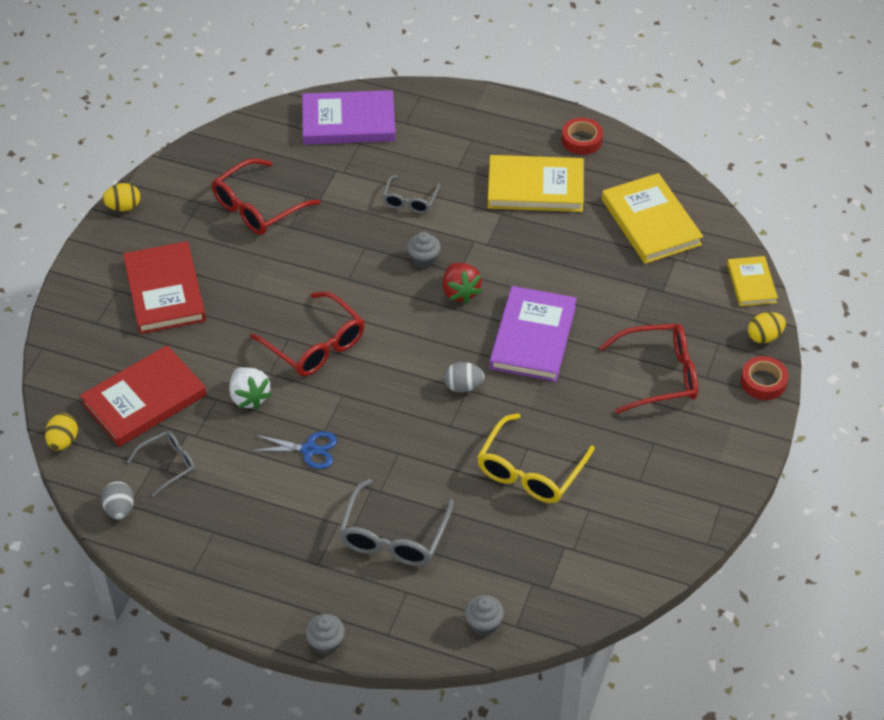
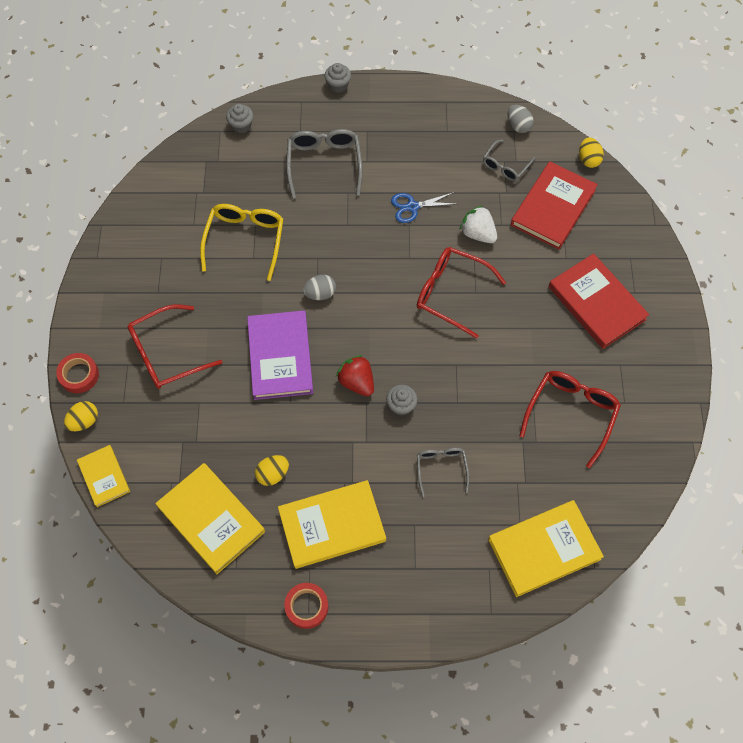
camera: 160 degrees right, 15 degrees up
yellow egg [102,183,140,211] -> yellow egg moved to [255,455,289,486]
purple book [302,90,396,145] -> yellow book [488,500,604,597]

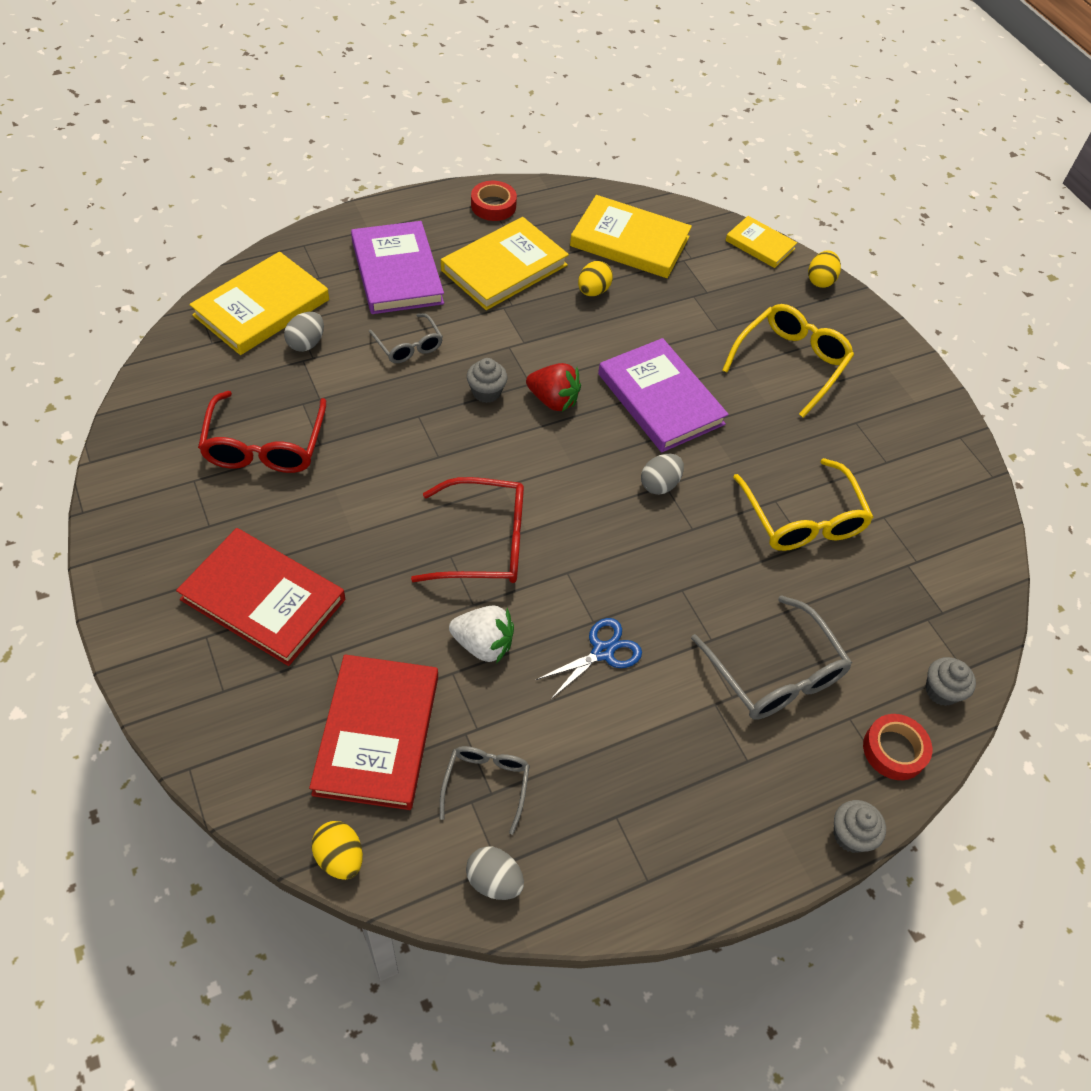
camera: 150 degrees right, 10 degrees down
red tape [56,353,99,393] -> red tape moved to [863,714,932,780]
red glasses [128,304,222,389] -> yellow glasses [722,304,854,418]
none -> grey egg [284,312,324,352]
none -> purple book [351,221,444,314]

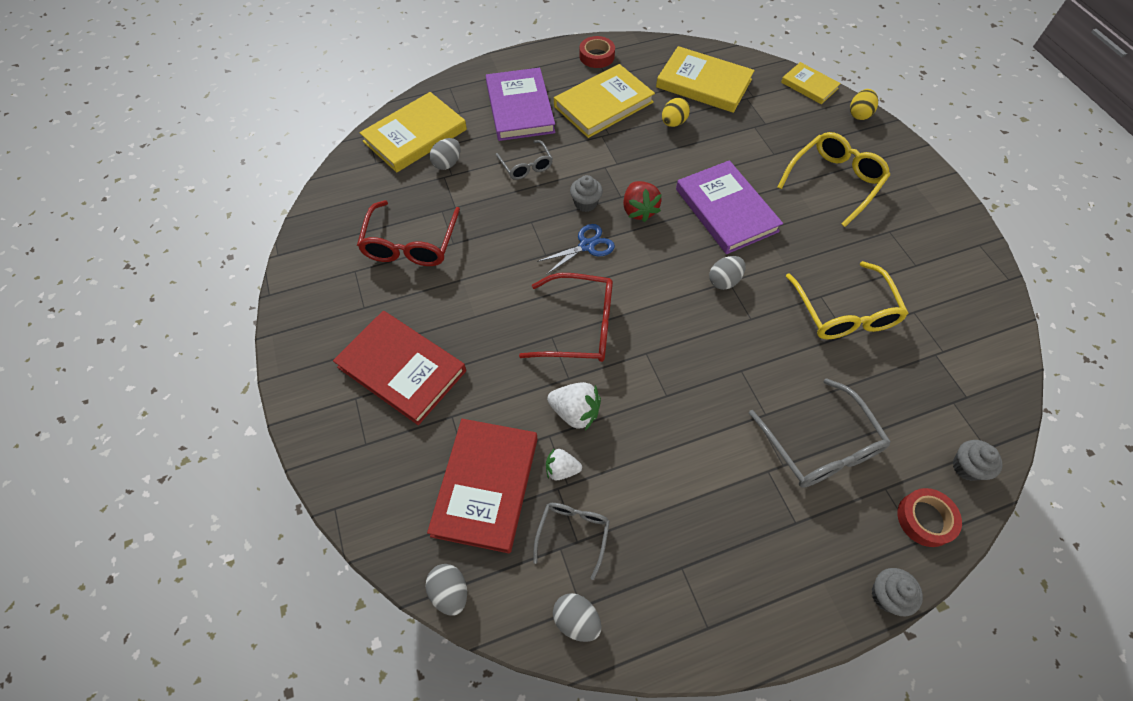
camera: 10 degrees right, 5 degrees up
yellow egg [312,821,363,880] -> grey egg [426,564,467,616]
red strawberry [526,363,581,412] -> red strawberry turned 45 degrees clockwise [623,181,662,222]
blue scissors [536,618,642,699] -> blue scissors moved to [537,224,615,275]
none -> white strawberry [546,448,582,480]

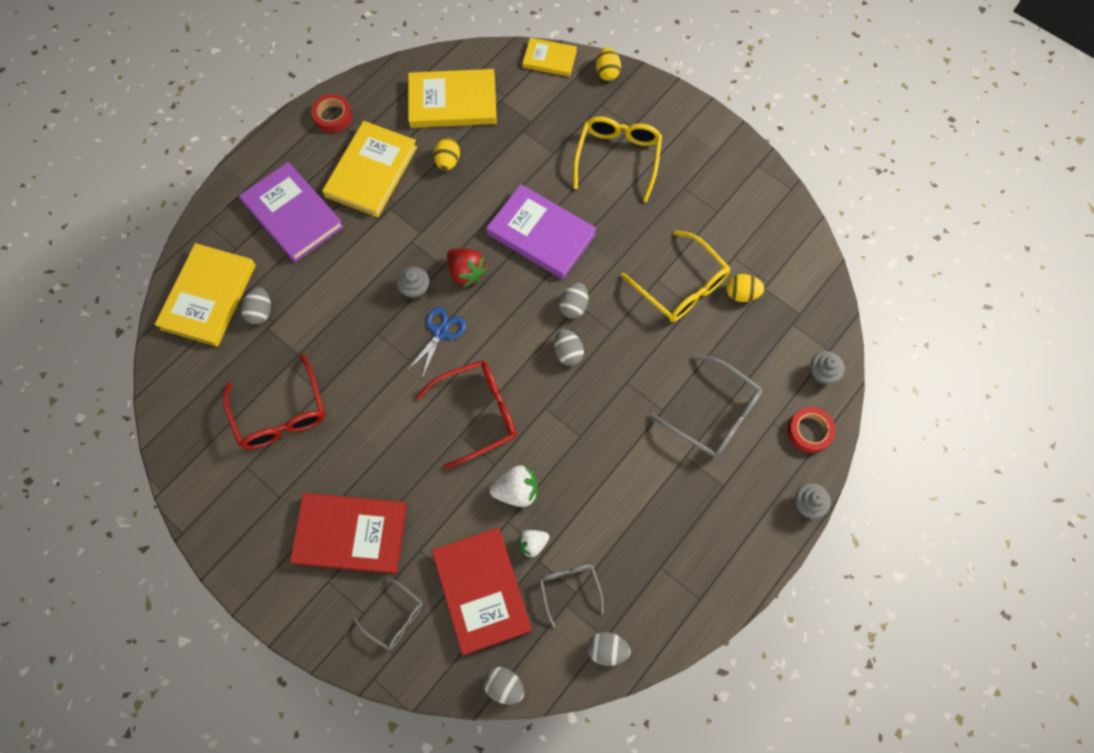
camera: 30 degrees left, 10 degrees up
grey glasses [496,140,553,180] -> grey glasses moved to [353,577,423,650]
none -> grey egg [554,329,584,366]
none -> yellow egg [726,274,765,302]

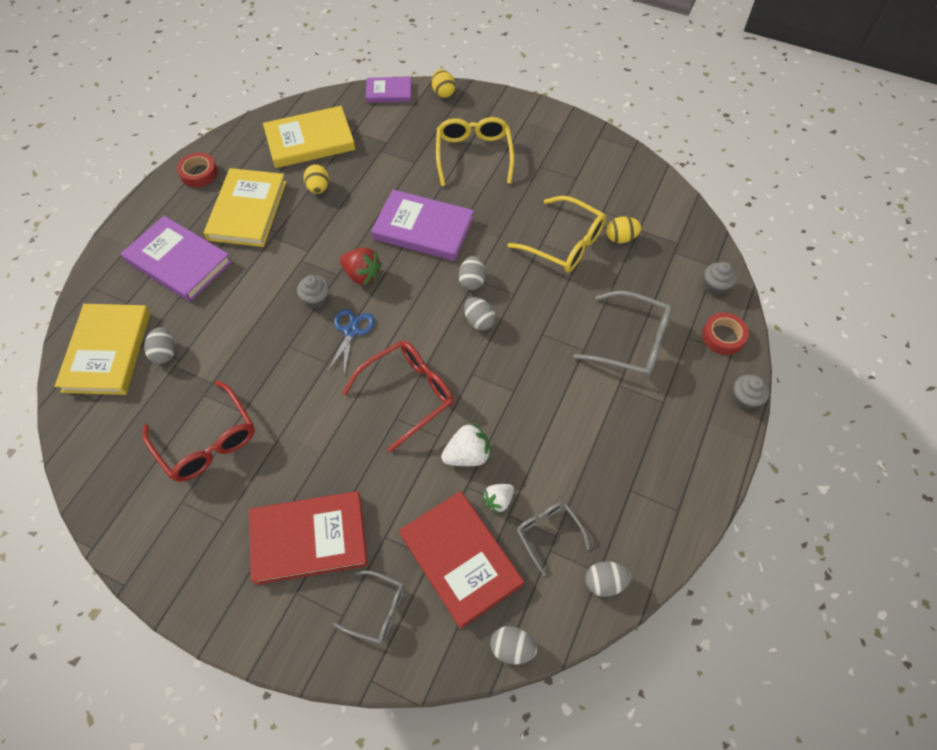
camera: 15 degrees left, 10 degrees down
yellow book [522,38,577,77] -> purple book [366,77,411,103]

